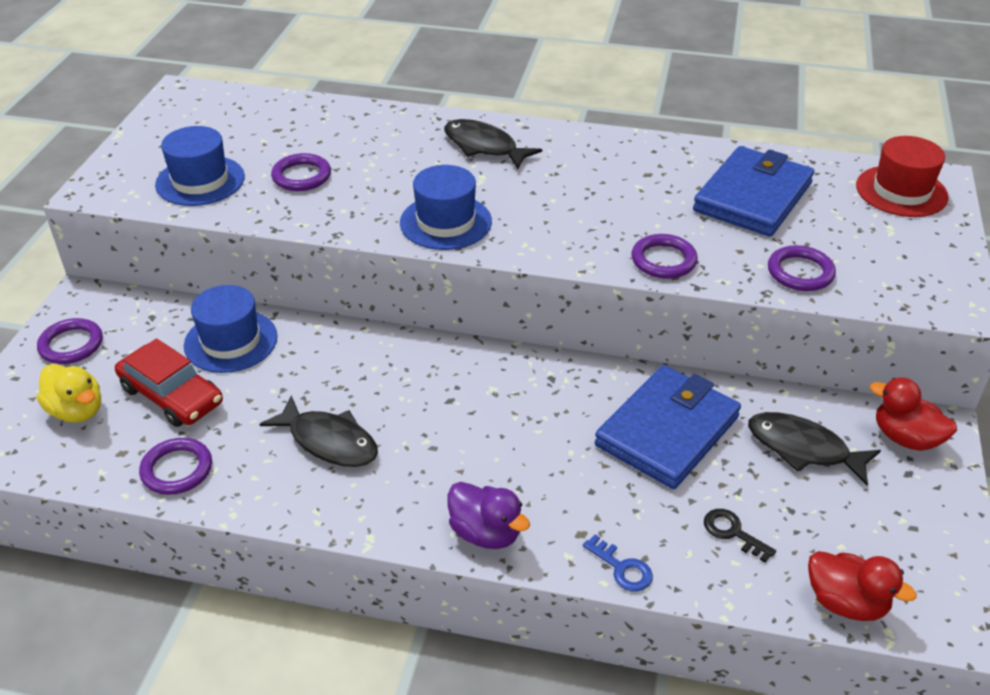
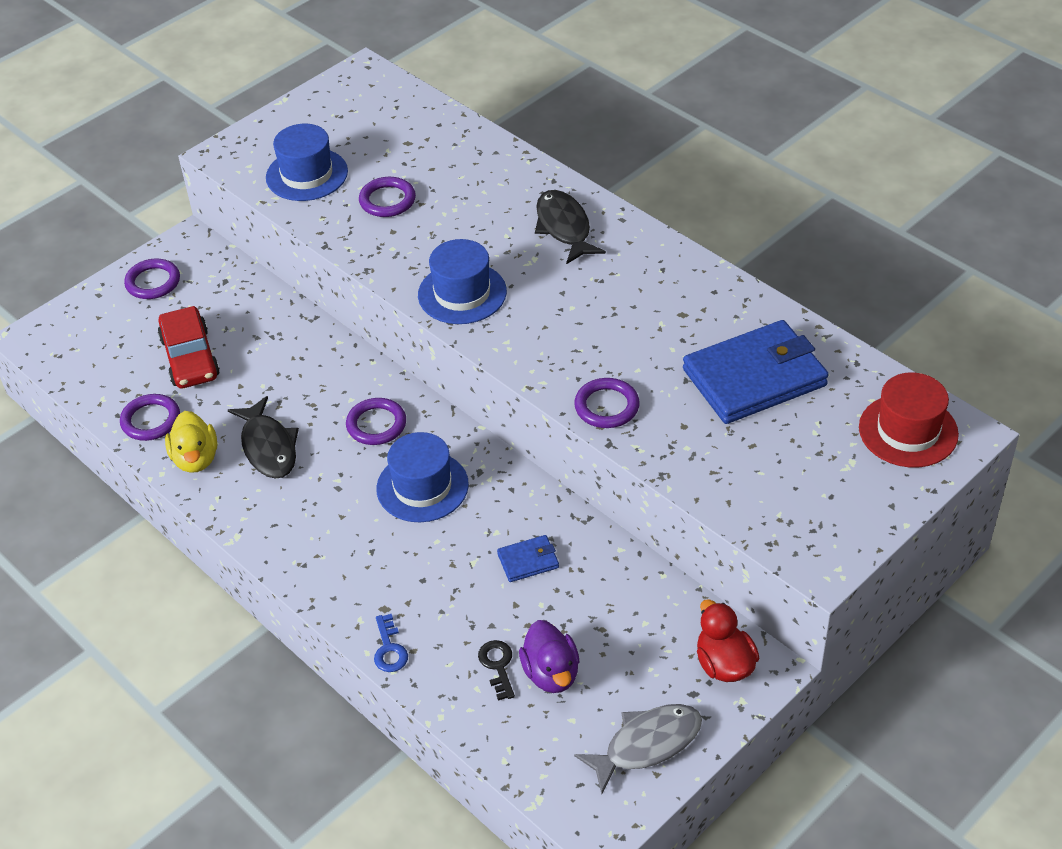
camera: 35 degrees right, 5 degrees up
yellow duck [36,364,101,423] -> yellow duck moved to [165,411,217,473]
blue hat [184,285,278,373] -> blue hat moved to [376,432,469,522]
purple duck [448,482,530,549] -> purple duck moved to [519,620,579,693]
blue wallet [595,365,741,489] -> blue wallet [497,535,559,582], size x0.44
black fish [748,412,881,485] -> none
purple ring [768,245,836,291] -> purple ring moved to [346,398,406,445]
red duck [808,551,917,621] -> none
none -> grey fish [574,704,702,794]

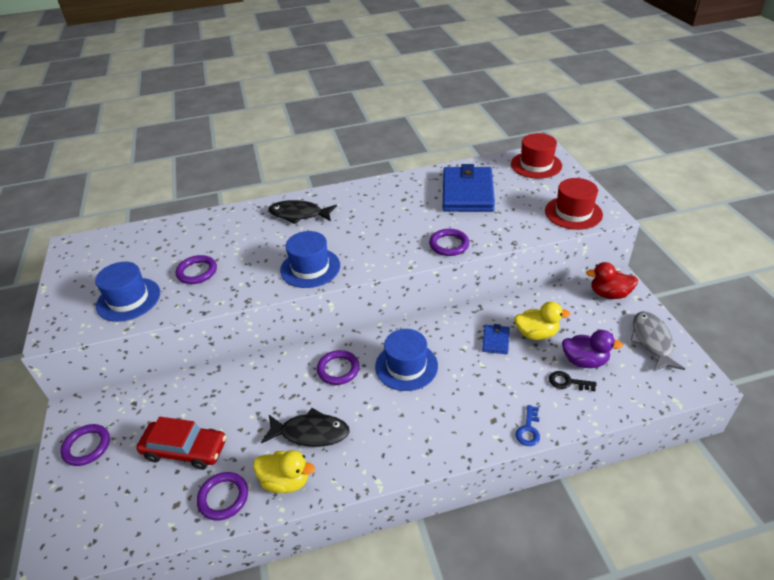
camera: 60 degrees left, 5 degrees down
blue key [374,614,408,672] -> blue key turned 90 degrees clockwise [516,405,540,446]
none -> yellow duck [514,302,571,340]
none -> red hat [545,178,603,230]

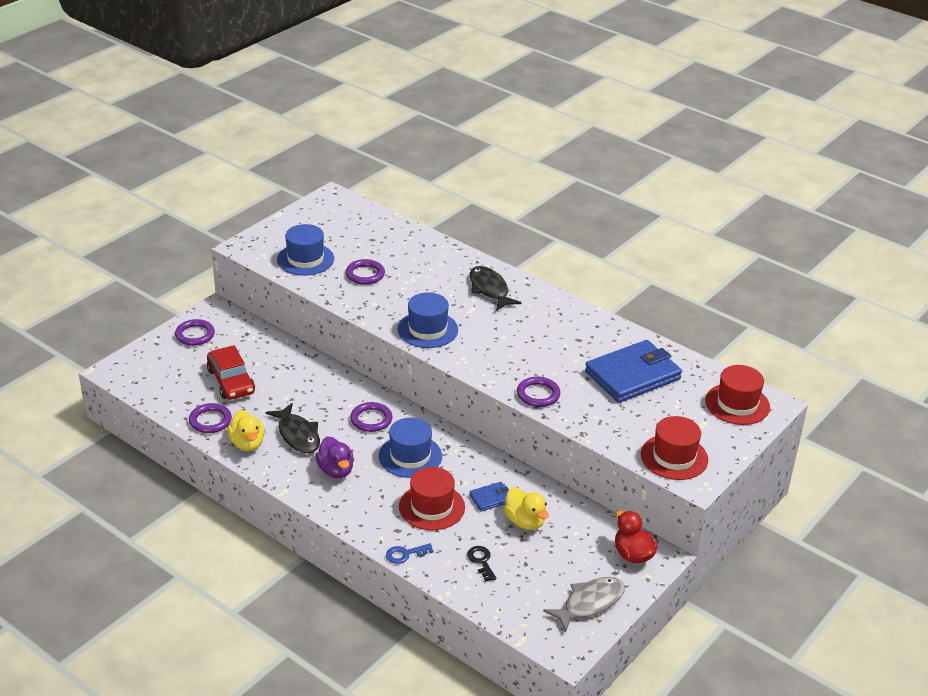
camera: 50 degrees right, 5 degrees down
purple duck [562,330,623,368] -> purple duck moved to [315,436,354,479]
none -> red hat [399,467,465,530]

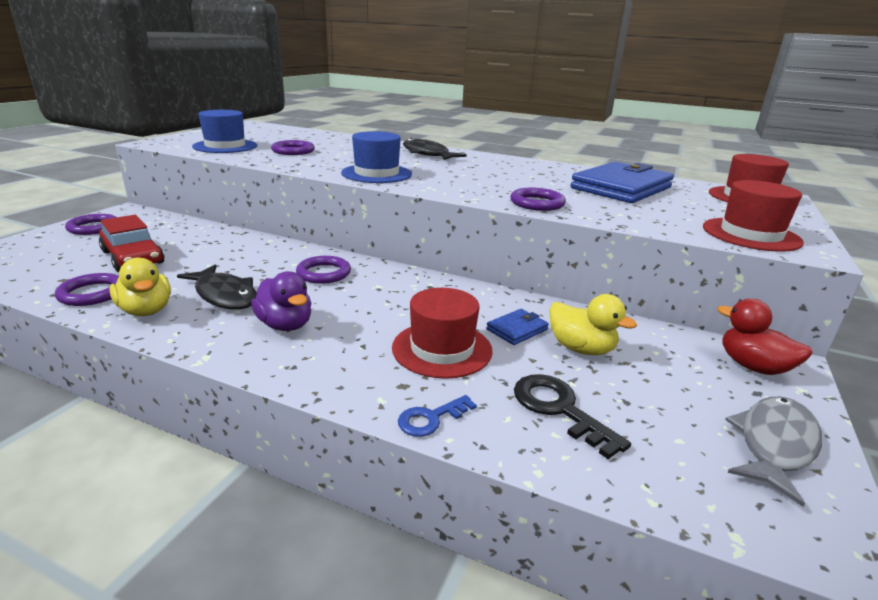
camera: 15 degrees left, 10 degrees down
blue hat [379,418,442,478] -> none
black key [467,546,496,582] -> black key [514,374,631,459], size x1.58

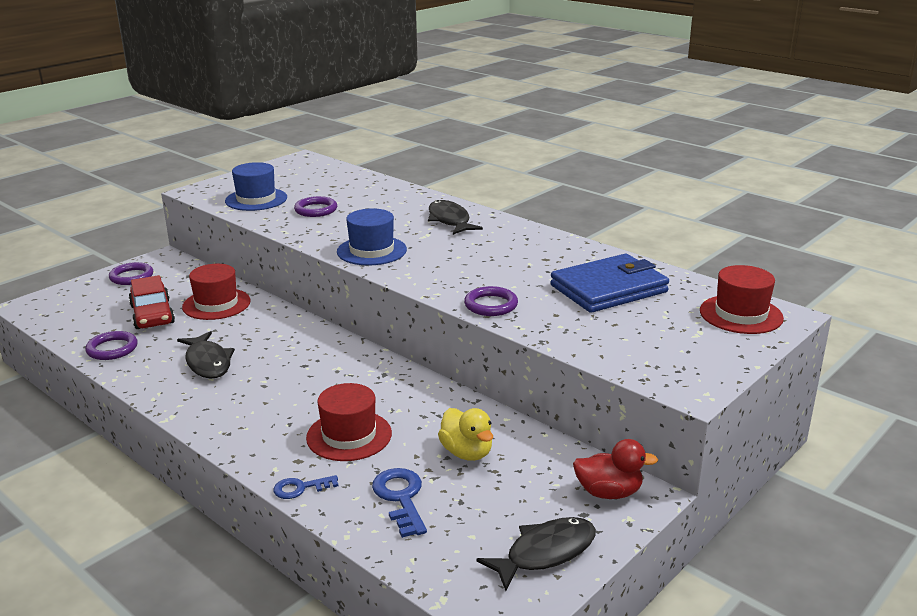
camera: 20 degrees right, 0 degrees up
yellow duck [109,258,171,316] -> none
purple duck [251,271,311,331] -> none
purple ring [296,256,351,284] -> none
blue wallet [486,309,549,345] -> none
black key [514,374,631,459] -> blue key [372,468,427,538]
red hat [703,180,804,252] -> red hat moved to [182,264,251,320]
red duck [717,299,813,375] -> red duck turned 120 degrees clockwise [573,439,658,499]
grey fish [725,397,822,507] -> black fish [476,517,596,591]

